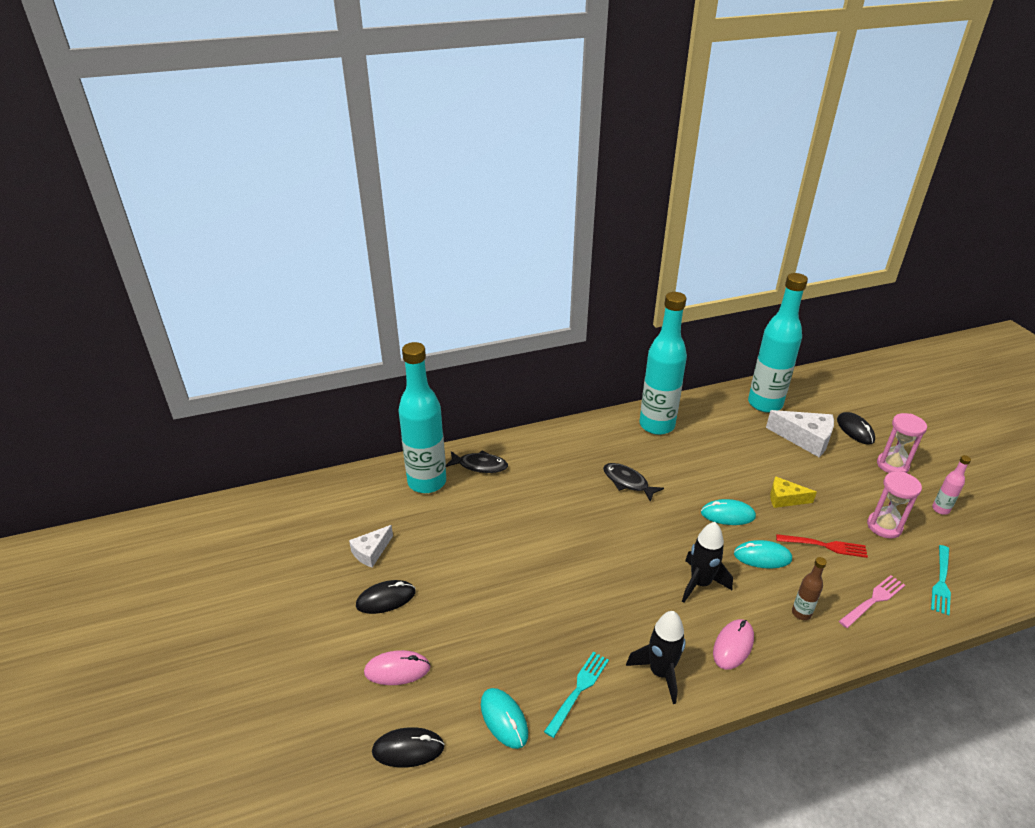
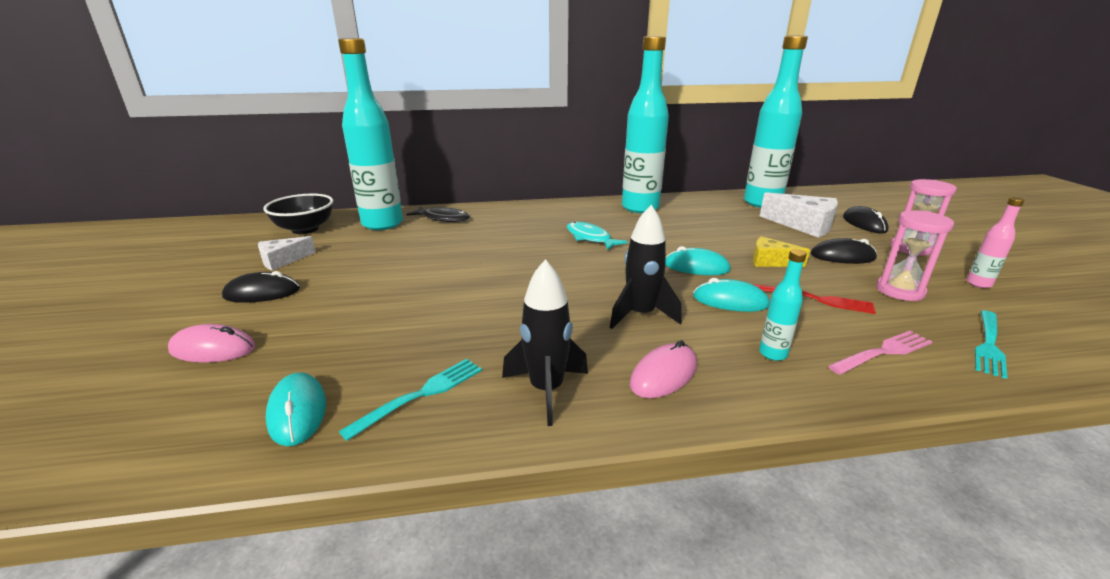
camera: 10 degrees right, 10 degrees down
black mouse [372,727,445,767] -> black mouse moved to [811,238,877,264]
black fish [603,463,664,502] -> turquoise fish [567,222,628,250]
brown bottle [792,557,827,620] -> turquoise bottle [759,249,807,361]
none -> black bowl [263,194,333,234]

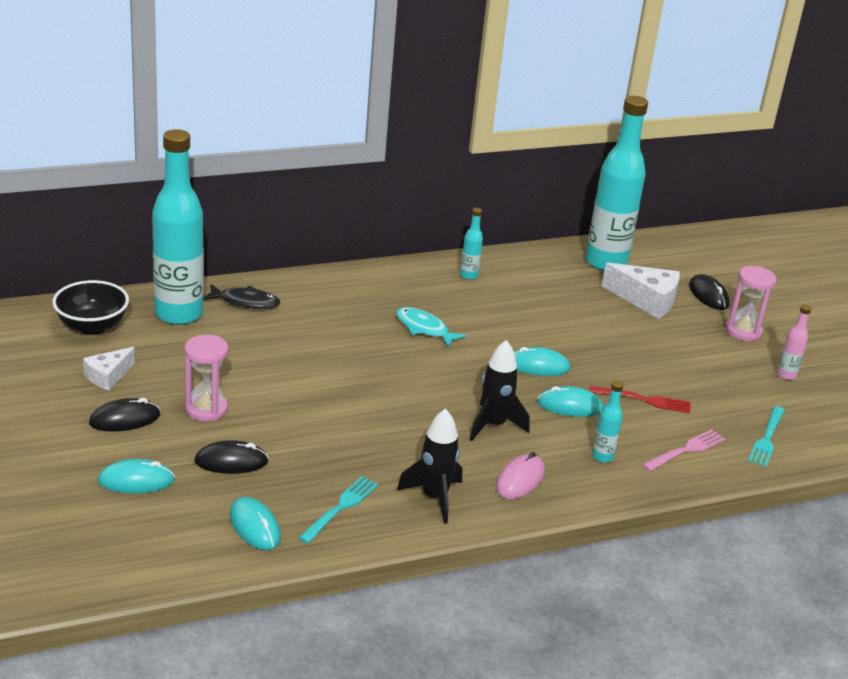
camera: 15 degrees left, 5 degrees up
pink mouse [168,324,256,362] -> turquoise mouse [98,459,175,493]
turquoise bottle [622,36,669,213] -> turquoise bottle [460,208,483,280], size x0.41
yellow cheese [753,236,810,267] -> none
black mouse [811,238,877,264] -> black mouse moved to [194,440,269,474]
pink hourglass [876,210,954,301] -> pink hourglass moved to [185,335,228,421]

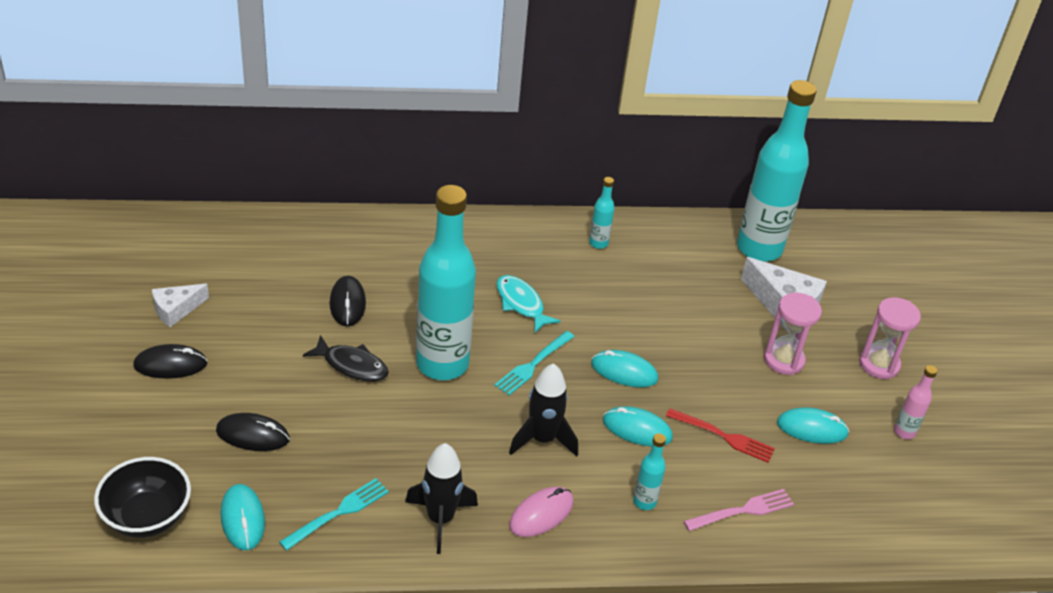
camera: 15 degrees right, 10 degrees up
black bowl [52,280,129,335] -> black bowl moved to [94,457,191,538]
turquoise mouse [98,459,175,493] -> turquoise mouse moved to [777,408,849,444]
turquoise bottle [152,129,204,325] -> turquoise bottle moved to [416,185,476,380]
pink hourglass [185,335,228,421] -> pink hourglass moved to [764,293,822,375]
black fish [203,284,280,309] -> black fish moved to [303,335,389,381]
black mouse [689,274,729,310] -> black mouse moved to [330,276,366,327]
turquoise fork [748,406,784,467] -> turquoise fork moved to [494,331,575,395]

